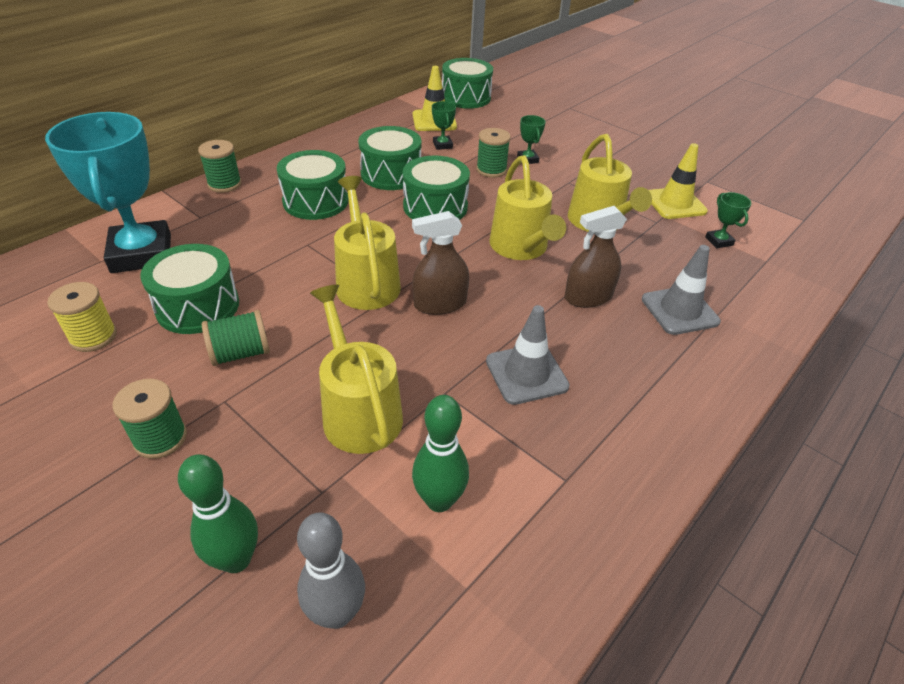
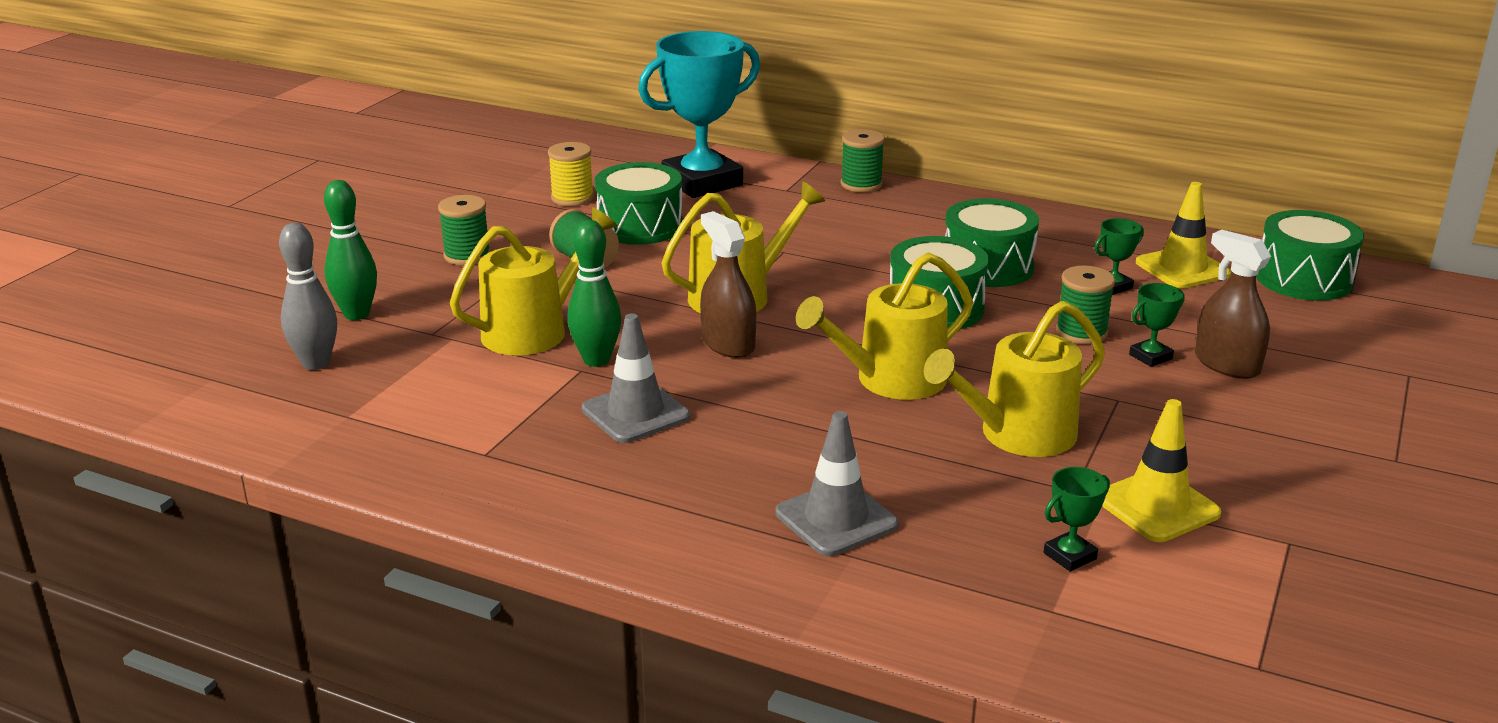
camera: 75 degrees right, 15 degrees down
green drum [277,150,348,220] -> none
green bowling pin [412,395,469,512] -> green bowling pin moved to [567,220,621,367]
brown spray bottle [565,206,627,308] -> brown spray bottle moved to [1195,230,1271,379]

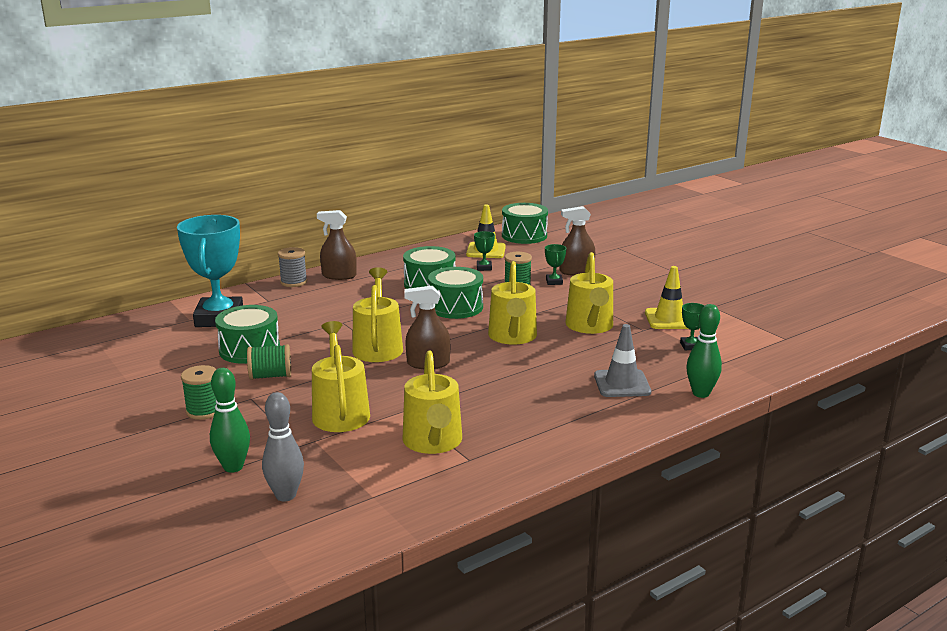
camera: 60 degrees left, 5 degrees down
yellow spool [548,142,594,206] -> none
green bowling pin [567,220,621,367] -> green bowling pin moved to [686,304,722,398]
grey traffic cone [582,313,690,443] -> none
green spool [841,129,885,192] -> grey spool [278,247,307,287]
none -> brown spray bottle [317,210,357,280]
none -> yellow watering can [402,351,462,454]

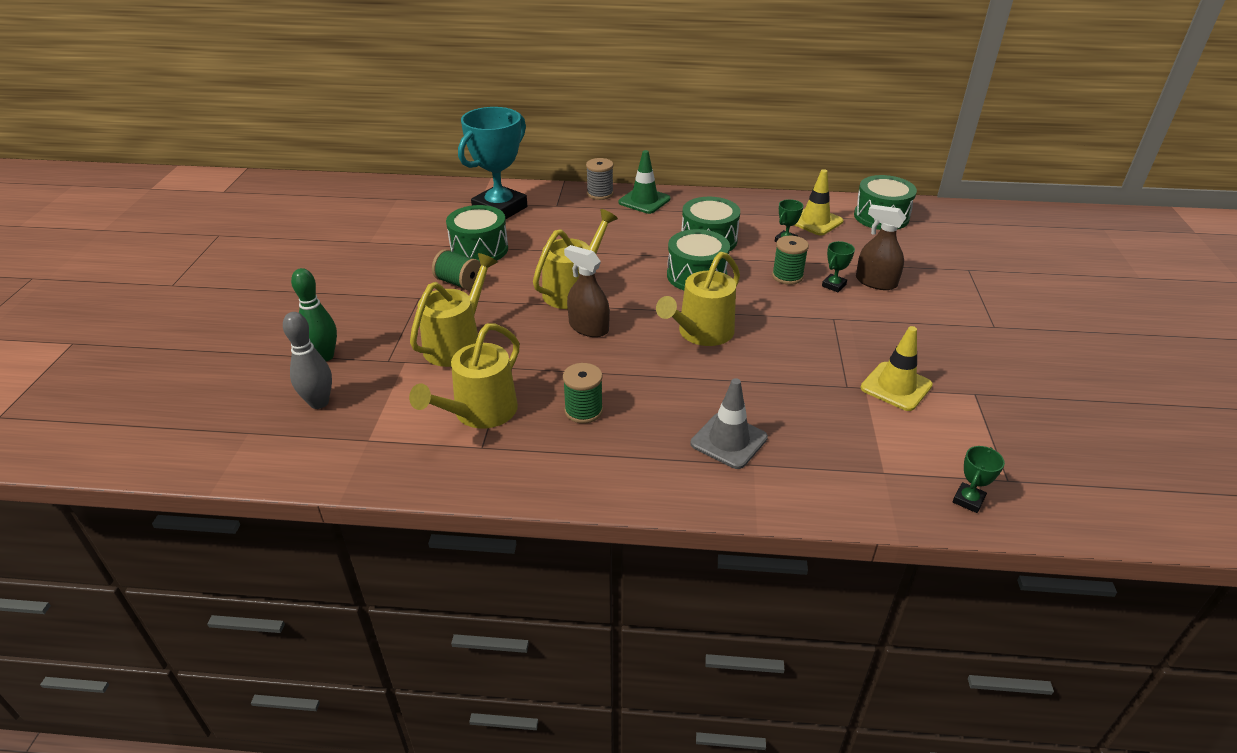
camera: 40 degrees right, 15 degrees up
green spool [181,365,217,420] -> green spool moved to [563,363,603,423]
brown spray bottle [317,210,357,280] -> green traffic cone [619,150,670,214]
yellow watering can [565,252,613,334] -> none
green trophy [680,303,705,350] -> green trophy moved to [952,446,1005,513]
green bowling pin [686,304,722,398] -> none

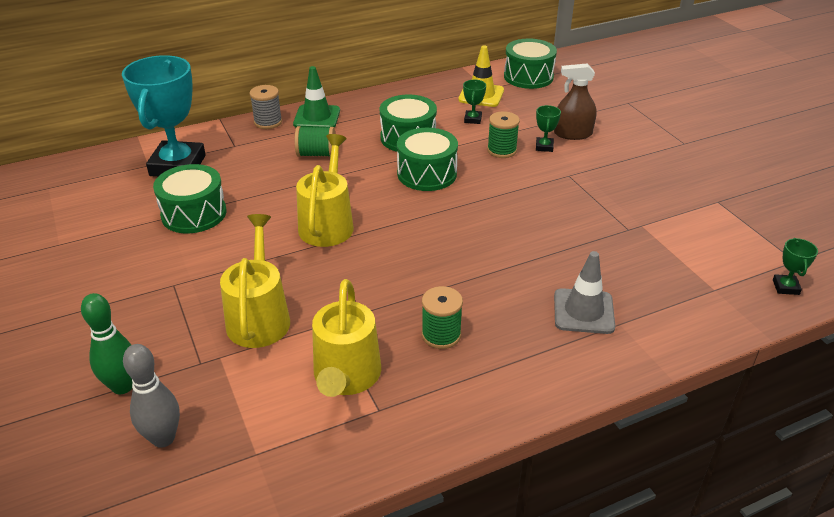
camera: 30 degrees left, 0 degrees up
green spool [432,249,481,290] -> green spool moved to [295,126,335,157]
brown spray bottle [564,245,610,337] -> none
yellow watering can [656,252,740,346] -> none
yellow traffic cone [861,326,933,411] -> none

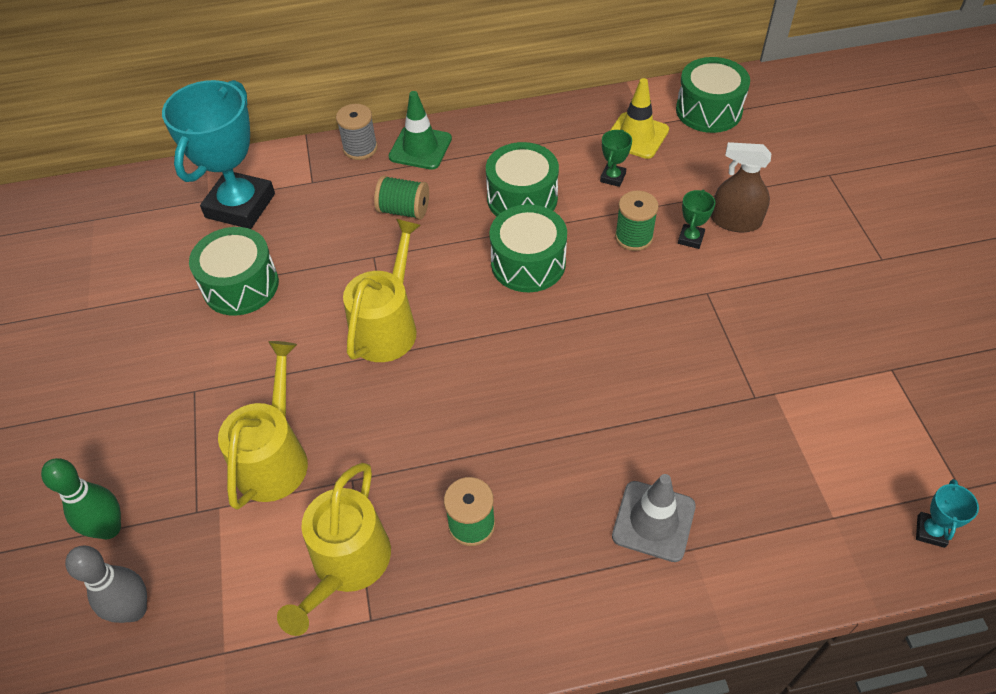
camera: 15 degrees right, 15 degrees up
green trophy [773,238,818,295] -> turquoise trophy [916,479,979,548]

